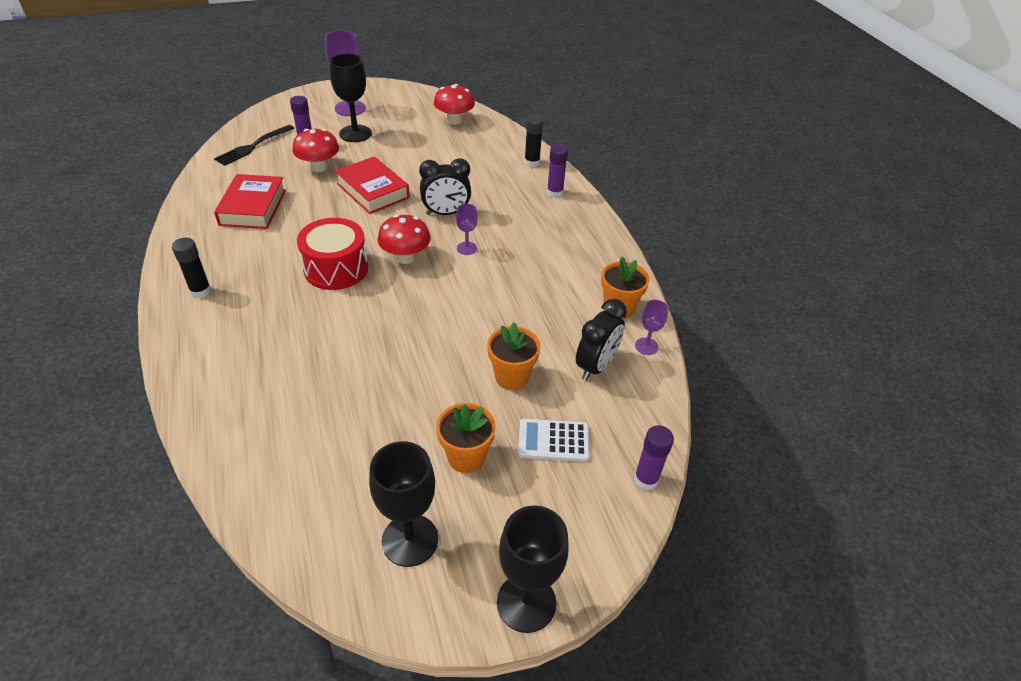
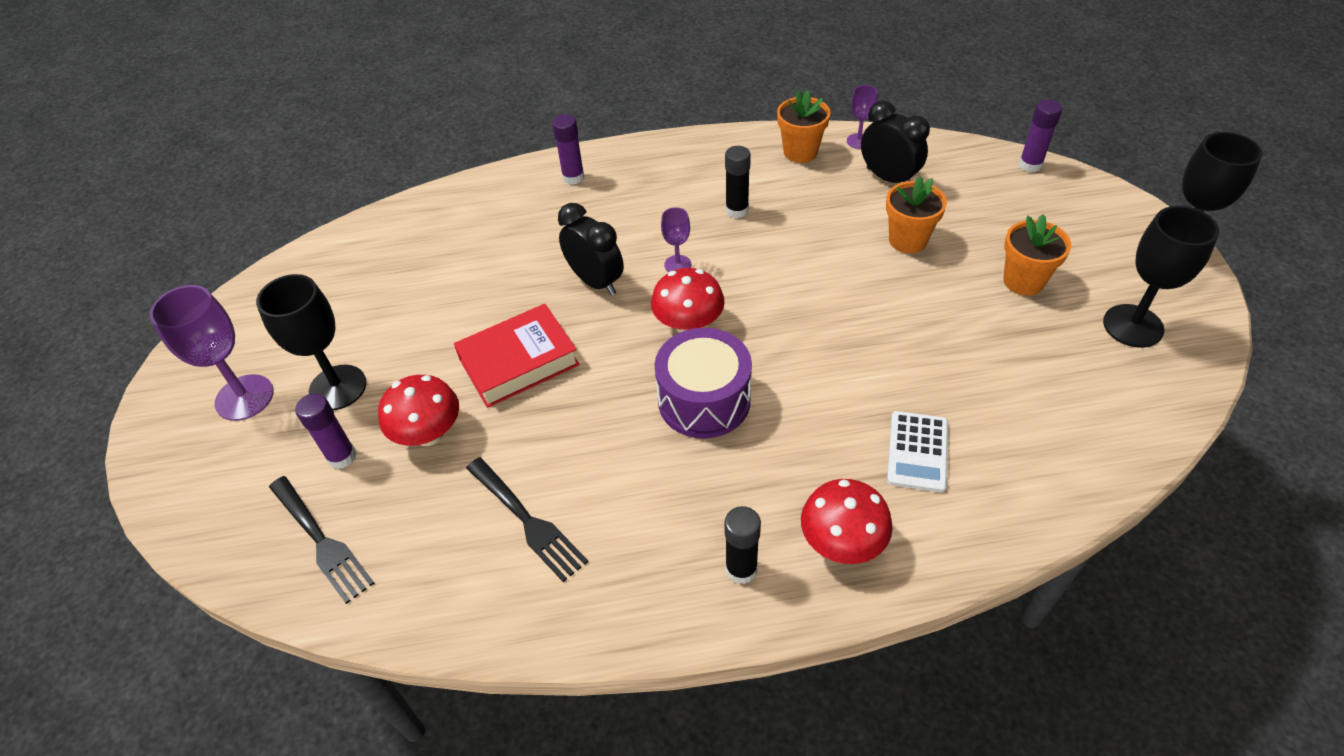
camera: 75 degrees left, 5 degrees up
red book [214,174,286,229] -> black fork [466,457,588,582]
red drum [297,218,368,290] -> purple drum [654,328,752,439]
black clock [419,158,471,215] -> black clock turned 45 degrees counterclockwise [558,203,624,295]
red mushroom [434,84,475,125] -> red mushroom moved to [801,479,893,564]
white calculator [518,419,590,462] -> white calculator moved to [887,411,948,492]
black glue stick [524,115,544,167] -> black glue stick moved to [725,146,751,218]

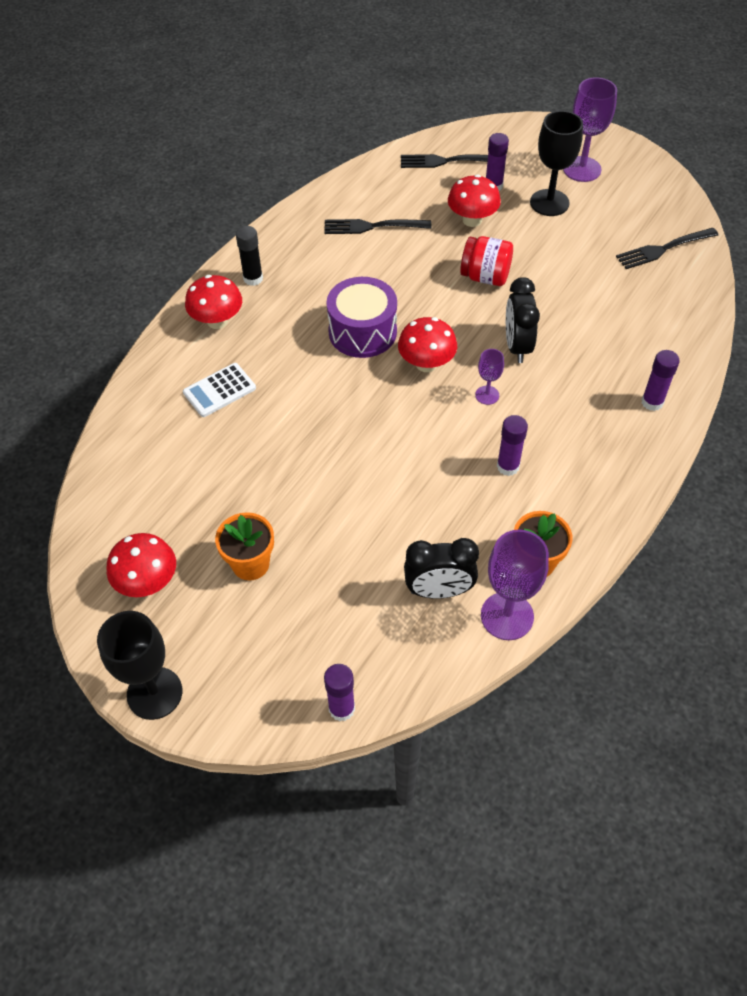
camera: 130 degrees right, 5 degrees up
red book [454,304,580,408] -> red jar [460,236,513,286]
black clock [558,203,624,295] -> black clock turned 90 degrees clockwise [506,277,540,363]
black glue stick [725,146,751,218] -> purple glue stick [497,415,528,476]
purple goblet [847,85,878,149] -> purple goblet [481,530,549,640], size x1.90
orange flower pot [886,176,947,253] -> none
white calculator [887,411,948,492] -> white calculator turned 90 degrees counterclockwise [183,363,256,417]
black goblet [1103,206,1219,348] -> red mushroom [107,533,176,597]
none -> black fork [616,228,718,269]

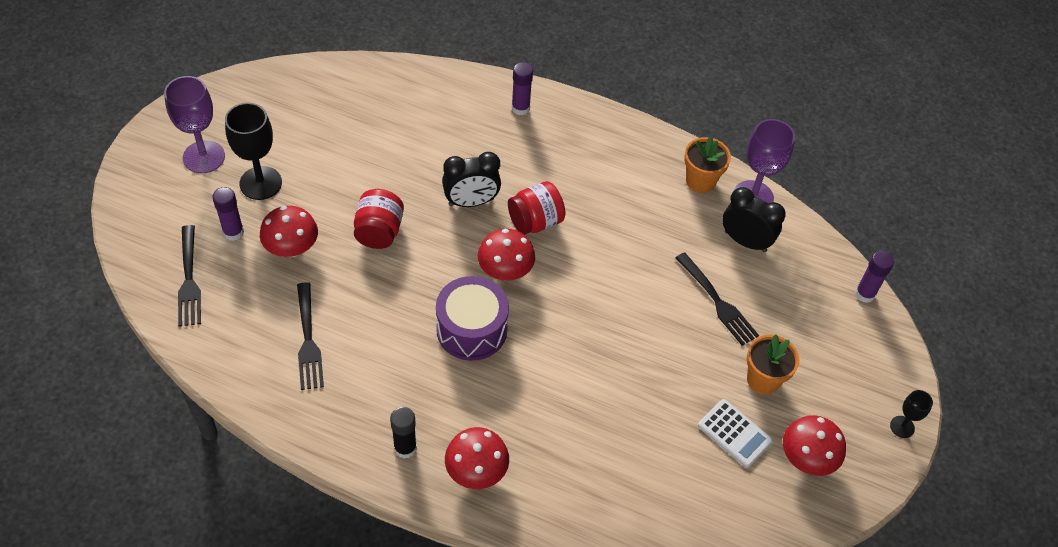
camera: 105 degrees left, 0 degrees up
black goblet [97,611,182,720] -> black goblet [890,390,933,438], size x0.53
white calculator [183,363,256,417] -> white calculator moved to [698,399,773,468]
black clock [404,538,479,599] -> black clock turned 45 degrees counterclockwise [722,187,786,252]
purple goblet [475,349,504,405] -> red jar [508,181,565,235]
purple glue stick [497,415,528,476] -> none
black fork [616,228,718,269] -> black fork moved to [676,252,759,346]

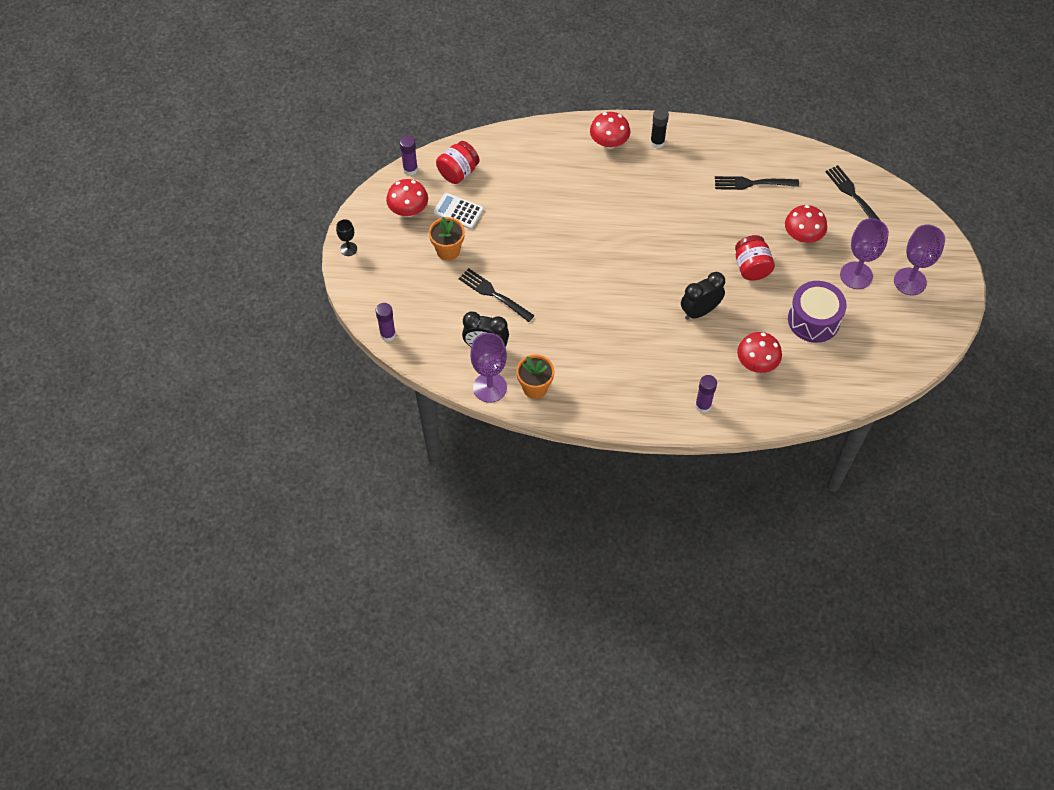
camera: 165 degrees right, 5 degrees up
purple glue stick [212,187,244,241] -> purple glue stick moved to [400,136,418,176]
black goblet [225,103,282,200] -> purple goblet [840,218,889,289]
black fork [297,282,324,390] -> black fork turned 60 degrees counterclockwise [715,176,799,190]
purple drum [436,276,509,361] -> purple drum moved to [788,281,847,343]
red mushroom [477,229,535,281] -> red mushroom moved to [737,332,782,373]
red jar [508,181,565,235] -> red jar moved to [436,141,480,184]

